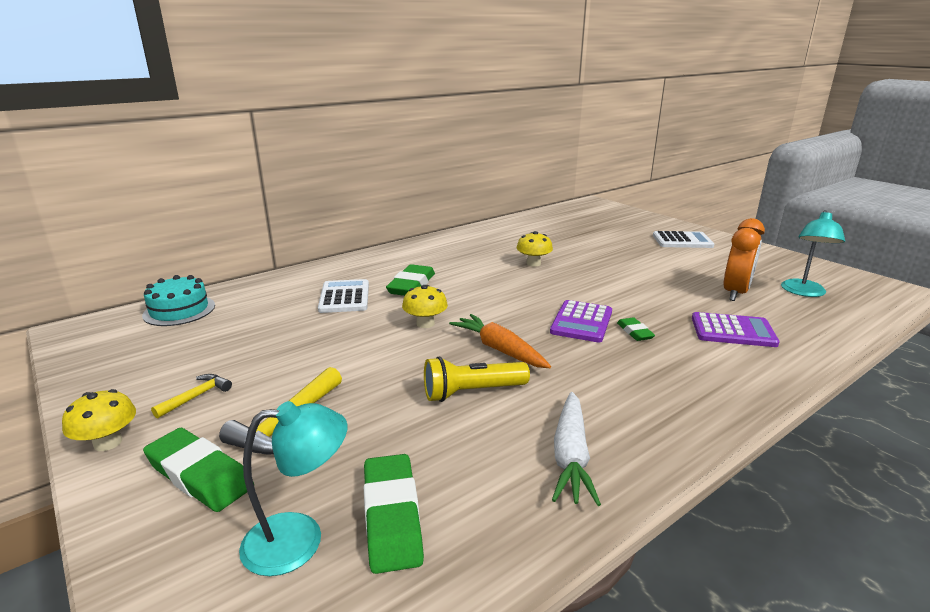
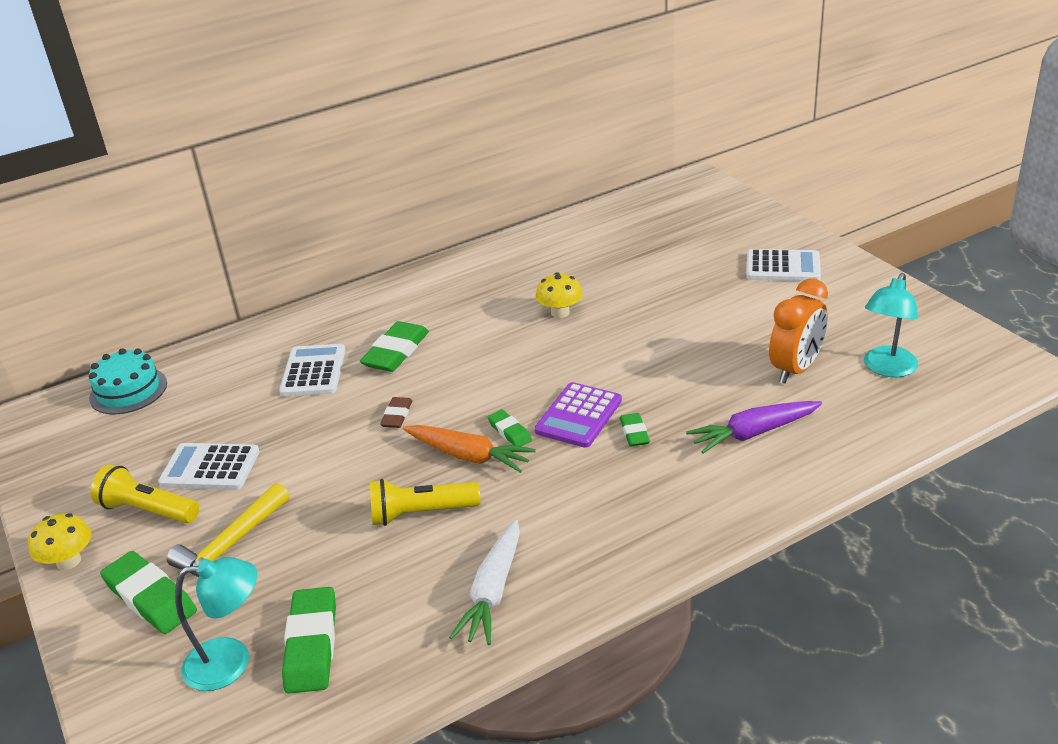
camera: 10 degrees right, 10 degrees up
yellow hammer [151,374,232,419] -> yellow flashlight [91,464,199,523]
yellow mushroom [402,285,448,328] -> brown eraser [380,397,412,428]
orange carrot [449,314,551,368] -> orange carrot turned 150 degrees clockwise [403,425,536,473]
purple calculator [692,312,780,347] -> purple carrot [686,401,822,454]
none -> white calculator [158,443,260,490]
none -> green eraser [488,409,532,446]

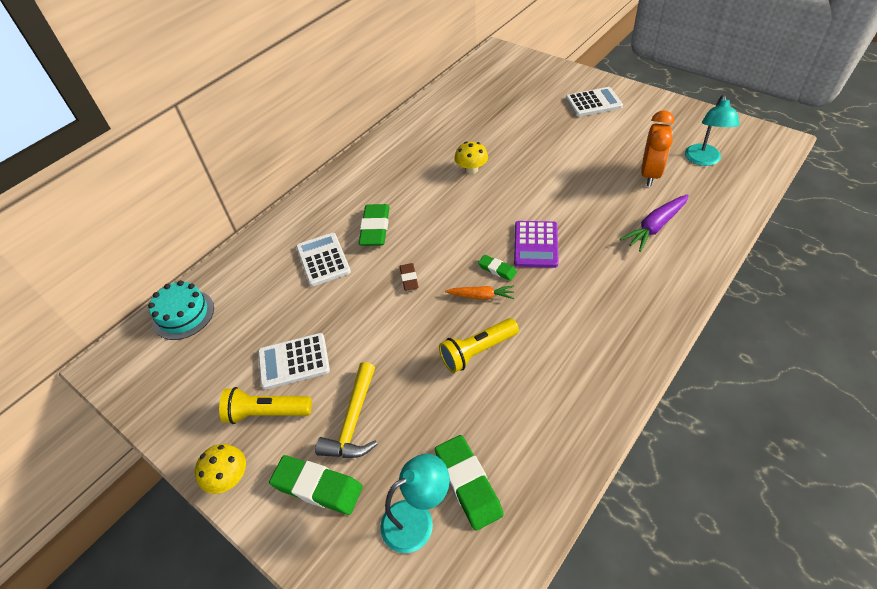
camera: 20 degrees left, 15 degrees up
orange carrot [403,425,536,473] -> orange carrot [445,286,514,300], size x0.66
white carrot [449,520,520,645] -> none
green eraser [619,413,650,447] -> none

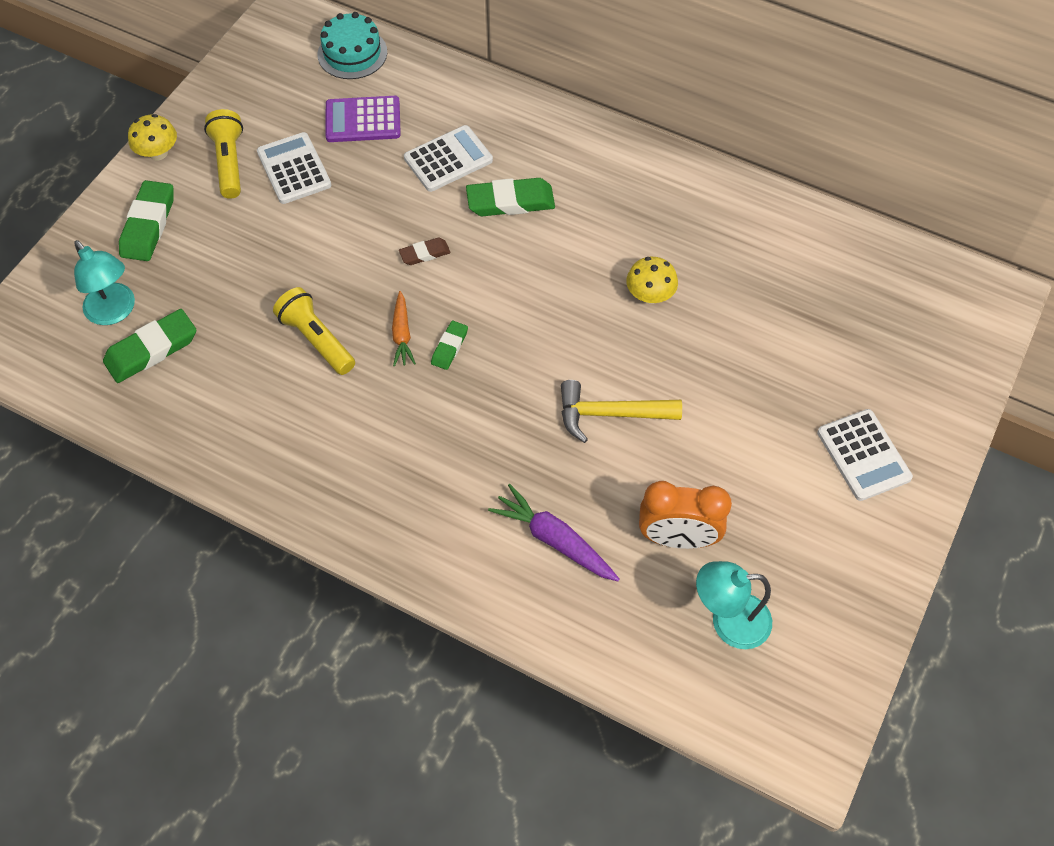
camera: 75 degrees right, 10 degrees up
yellow hammer [315,362,377,458] -> yellow hammer moved to [561,380,682,443]
purple calculator [514,221,559,268] -> purple calculator moved to [325,96,401,142]

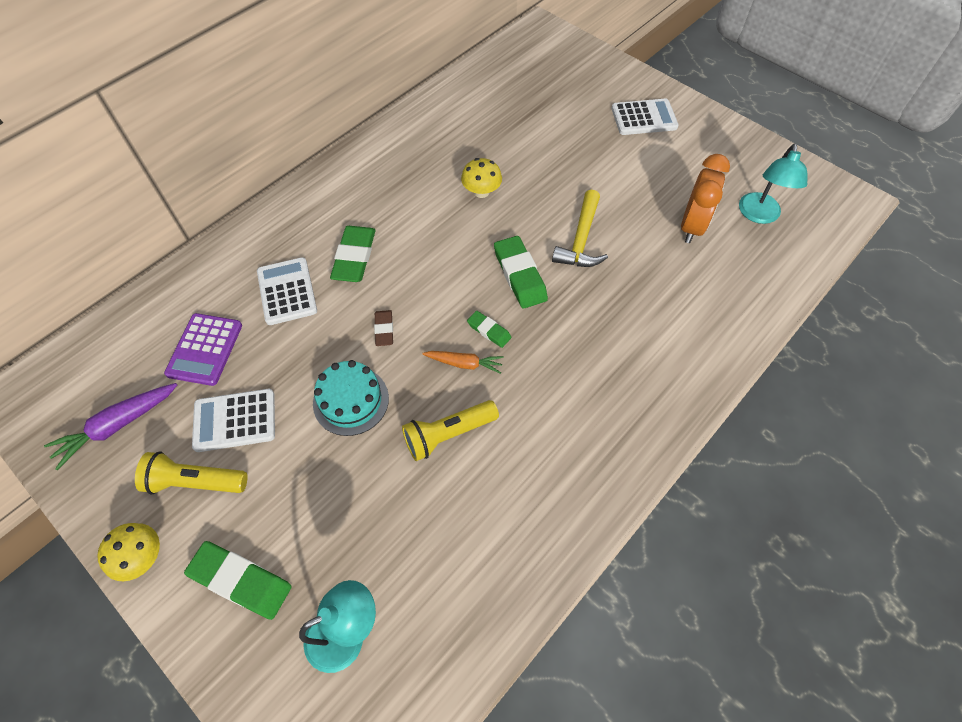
camera: 75 degrees left, 0 degrees up
green eraser [103,309,196,383] -> green eraser moved to [494,236,548,309]
turquoise cake [317,12,387,79] -> turquoise cake moved to [313,360,389,436]
purple carrot [488,484,620,581] -> purple carrot moved to [44,383,177,470]

